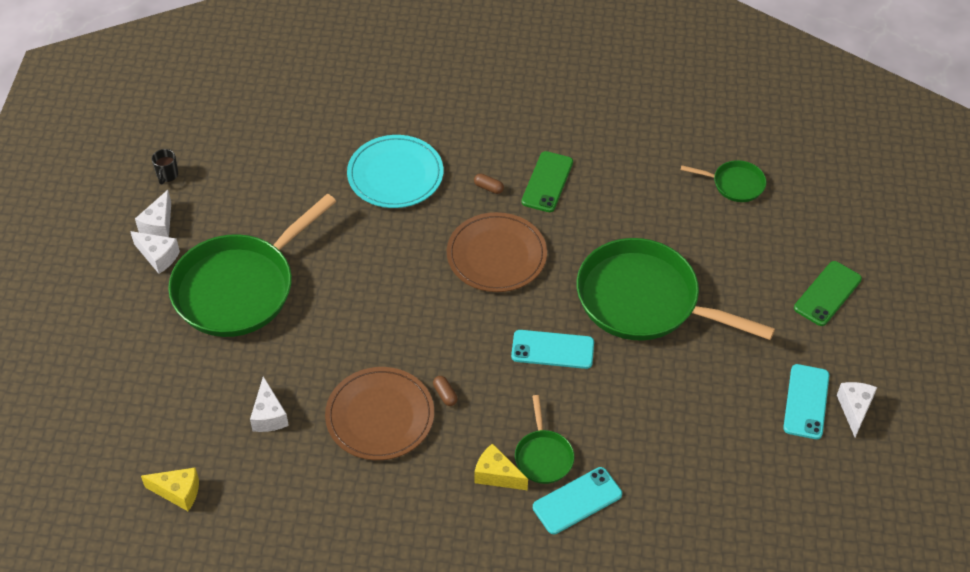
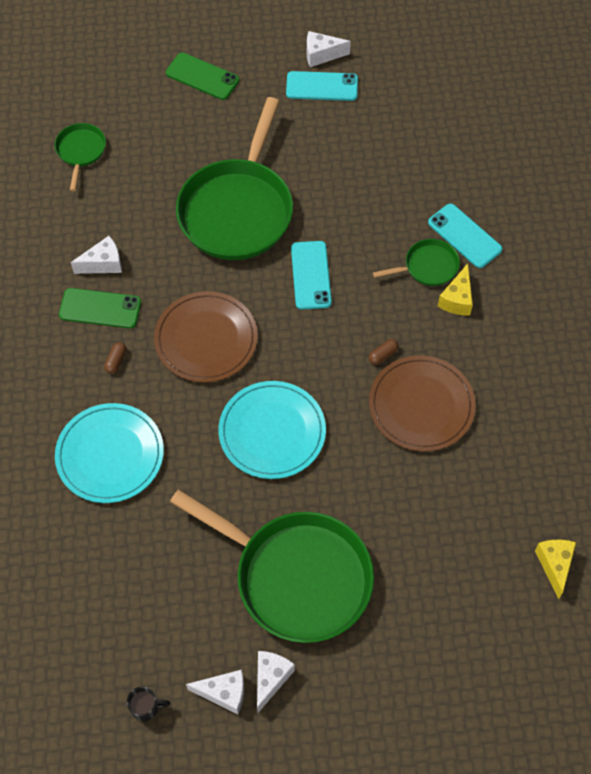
camera: 100 degrees left, 10 degrees up
white cheese [250,376,289,432] -> white cheese moved to [71,236,122,274]
none -> turquoise plate [218,381,326,479]

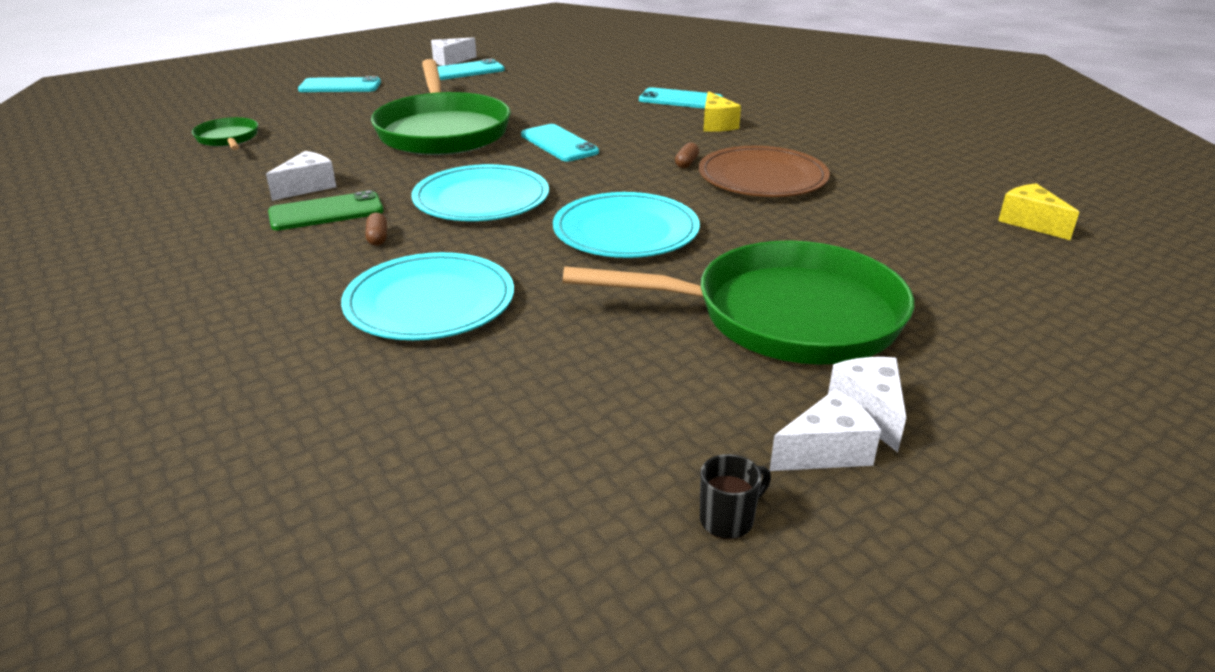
camera: 30 degrees left, 30 degrees down
brown plate [154,291,258,382] -> turquoise plate [411,164,549,221]
green phone [166,53,239,100] -> turquoise phone [298,76,381,92]
green pan [373,239,460,286] -> none

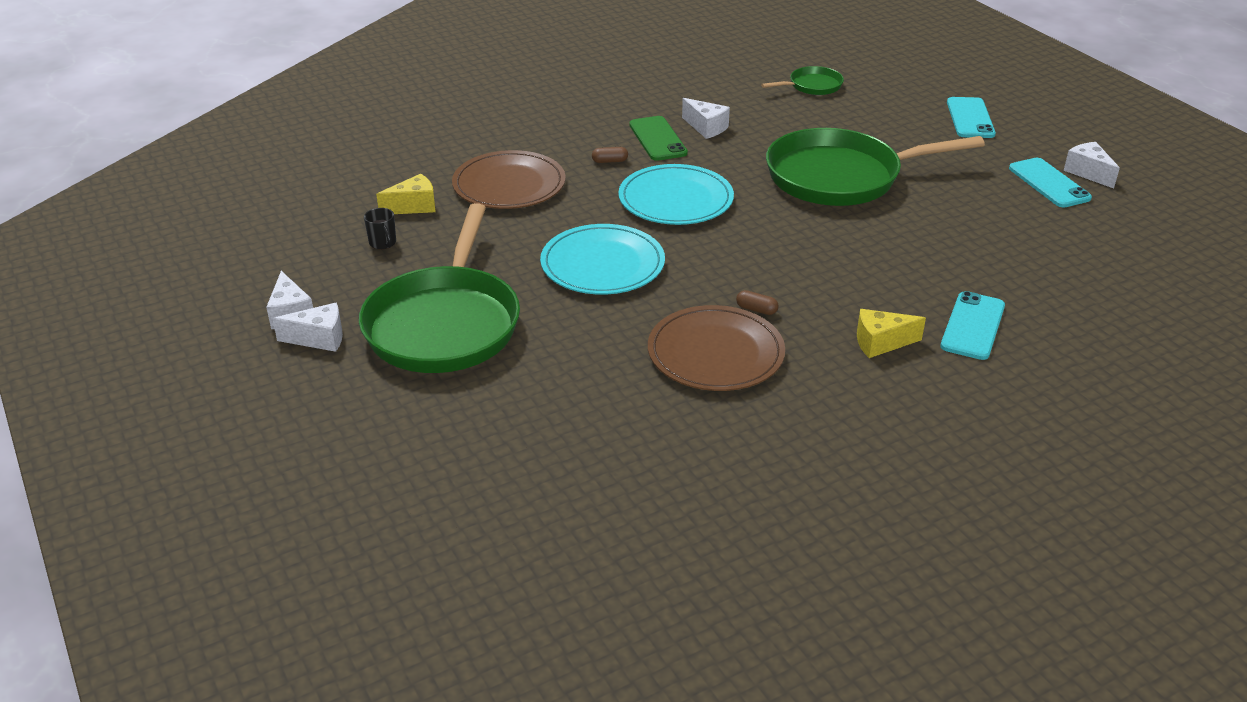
camera: 95 degrees right, 5 degrees up
turquoise plate [341,252,514,340] -> brown plate [452,150,566,209]
turquoise phone [521,124,599,161] -> none
black mug [700,454,771,539] -> black mug moved to [364,208,396,250]
yellow cheese [998,183,1079,240] -> yellow cheese moved to [376,174,436,214]

